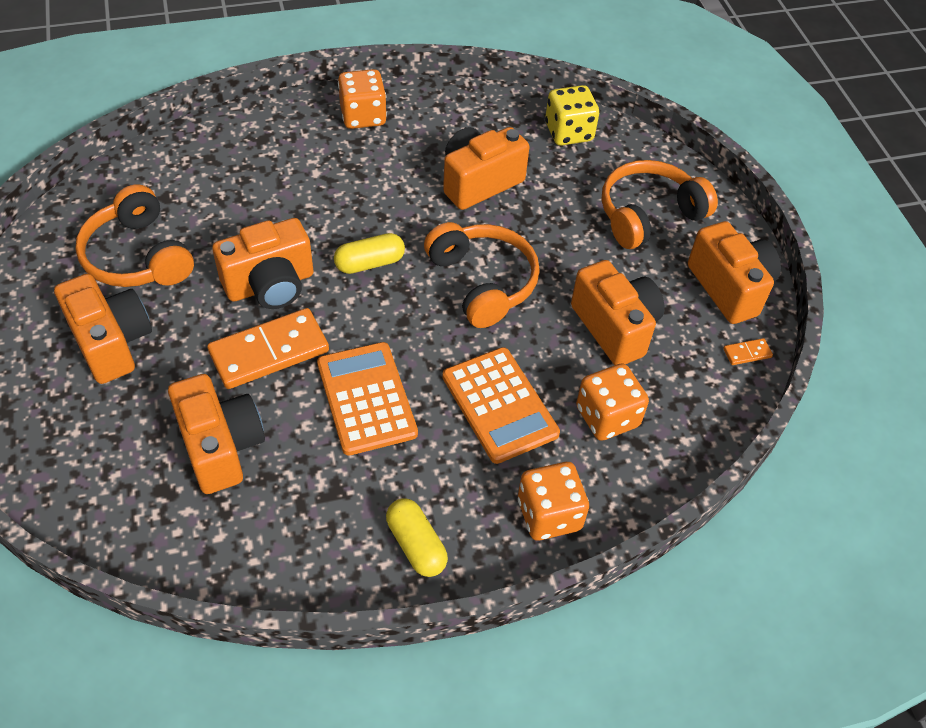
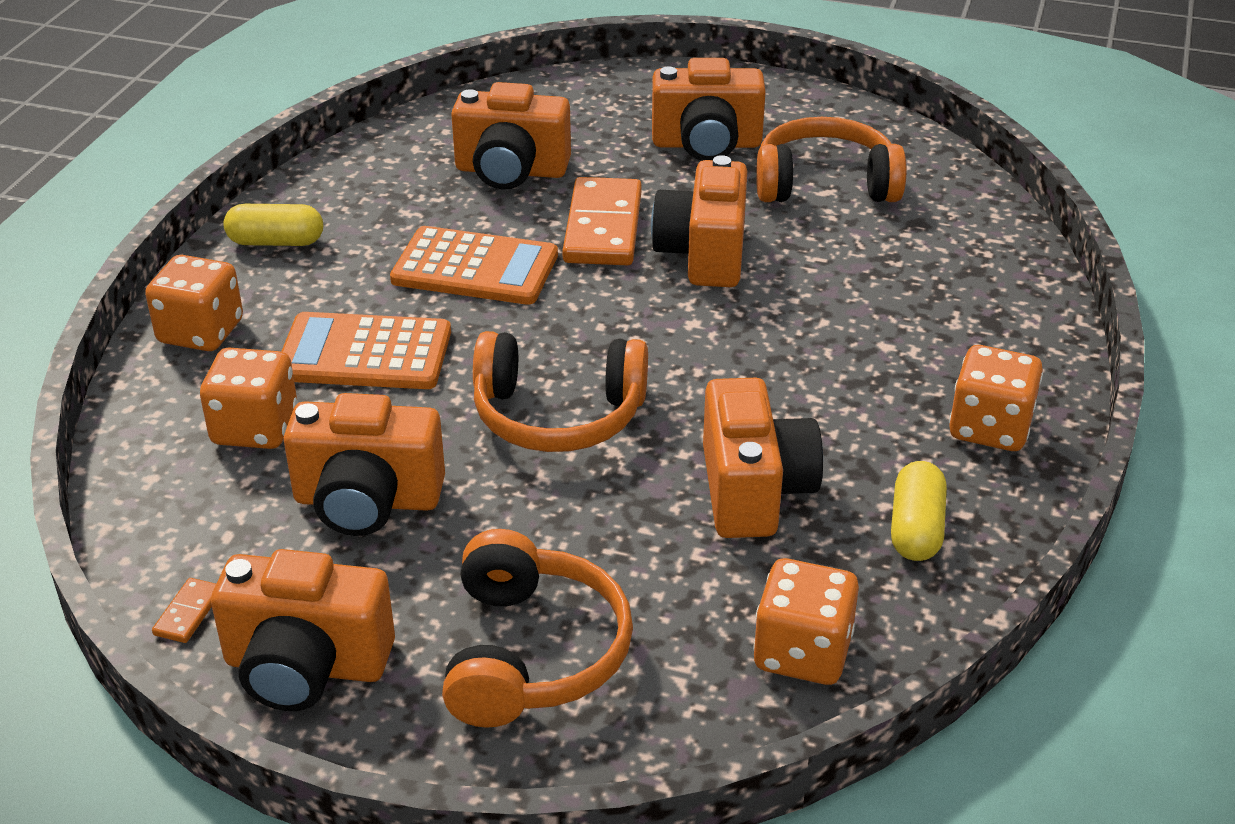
camera: 125 degrees right, 15 degrees down
yellow capsule [334,233,405,274] -> yellow capsule moved to [891,461,947,561]
yellow dice [545,85,599,146] -> orange dice [753,558,859,685]

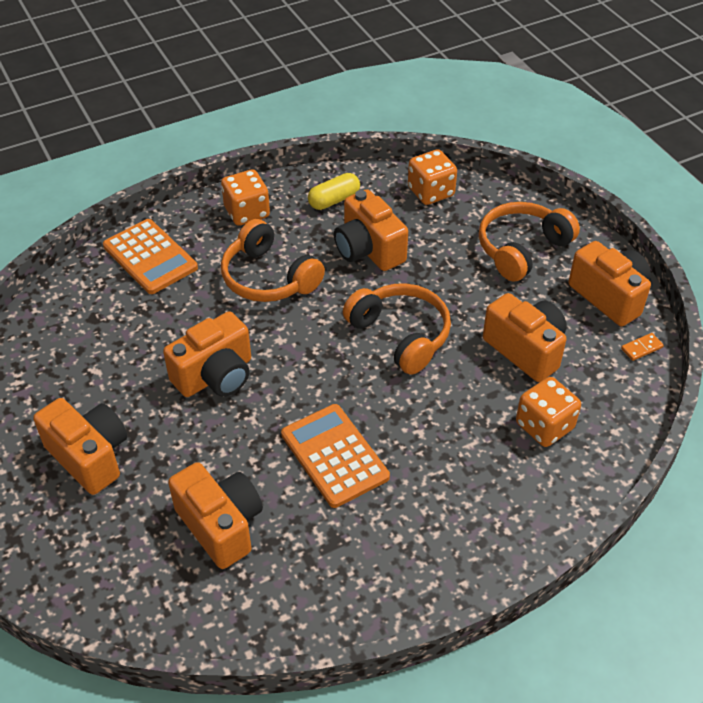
camera: 135 degrees left, 10 degrees up
orange dice [145,255,243,351] -> none
yellow capsule [224,204,323,246] -> none
orange calculator [281,312,451,389] -> orange calculator moved to [103,219,198,294]
orange domino [562,177,642,265] -> none
orange camera [703,378,823,538] -> orange camera turned 75 degrees counterclockwise [334,189,408,271]
orange headphones [756,117,906,202] -> orange headphones moved to [221,219,325,302]

